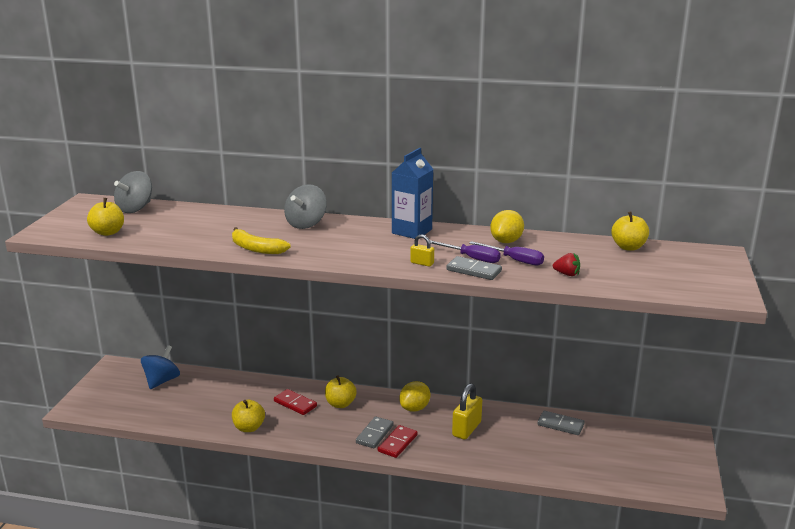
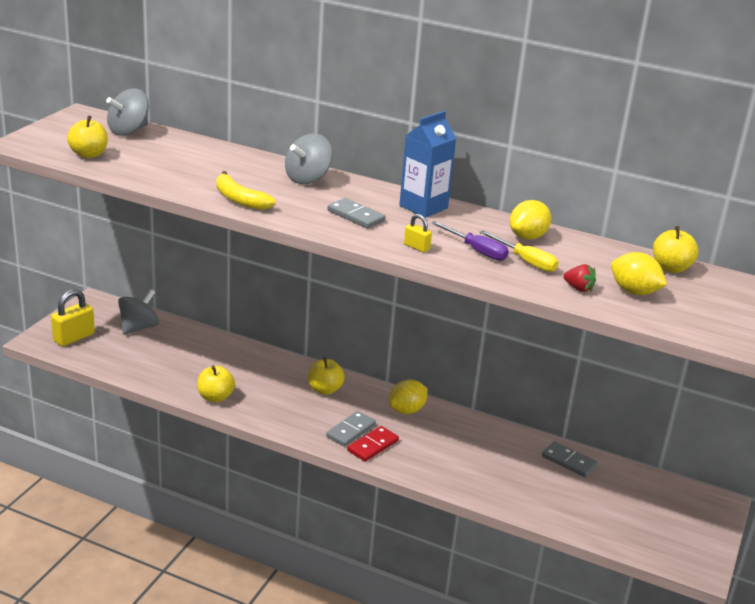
camera: 10 degrees right, 5 degrees up
blue spinning top [141,345,180,389] -> grey spinning top [118,289,159,335]
red domino [274,389,317,415] -> none
grey domino [447,256,502,280] -> grey domino moved to [327,198,386,229]
yellow padlock [452,383,482,440] -> yellow padlock moved to [51,289,95,346]
purple screwdriver [469,241,544,265] -> yellow screwdriver [479,231,559,272]
none -> yellow lemon [611,252,667,295]

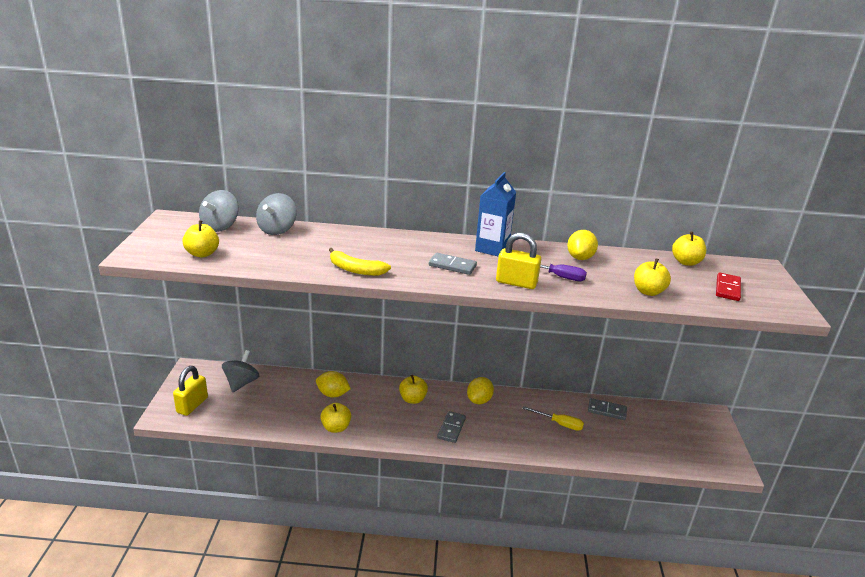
camera: 20 degrees left, 0 degrees up
grey spinning top [285,134,332,184] -> grey spinning top moved to [256,193,297,235]
red domino [347,426,399,462] -> red domino moved to [716,272,741,301]
yellow padlock [404,214,432,253] -> yellow padlock [496,233,541,289], size x1.90
yellow screwdriver [479,231,559,272] -> yellow screwdriver moved to [522,406,584,431]
red strawberry [564,264,596,292] -> yellow apple [634,258,671,296]
yellow lemon [611,252,667,295] -> yellow lemon moved to [316,371,351,397]

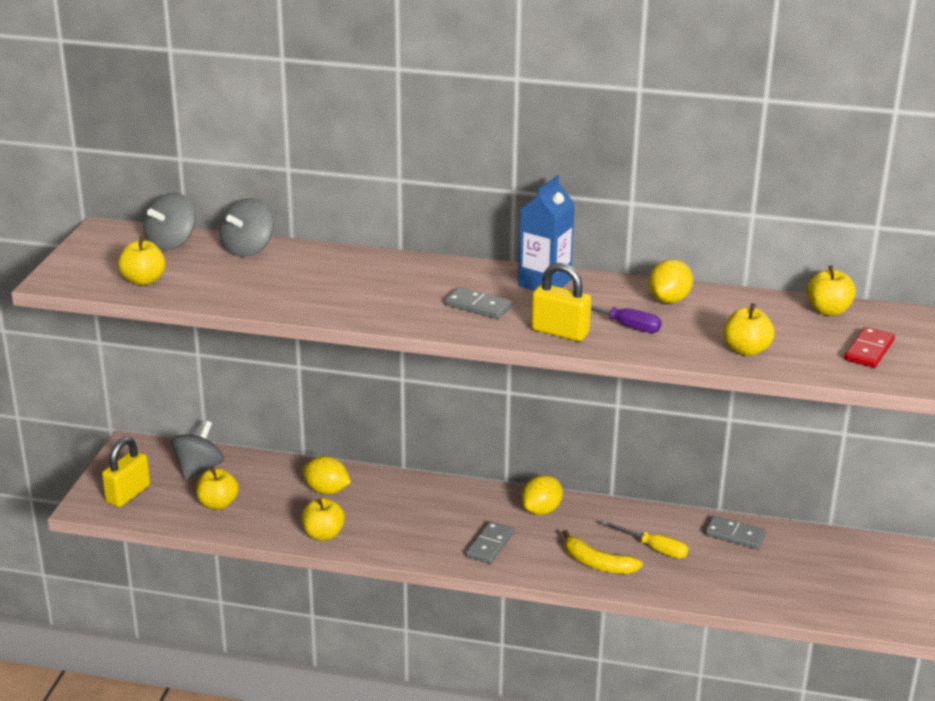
camera: 10 degrees right, 0 degrees up
yellow banana [329,248,391,276] -> yellow banana moved to [562,530,643,574]
yellow apple [399,375,428,404] -> yellow apple moved to [196,466,239,510]

